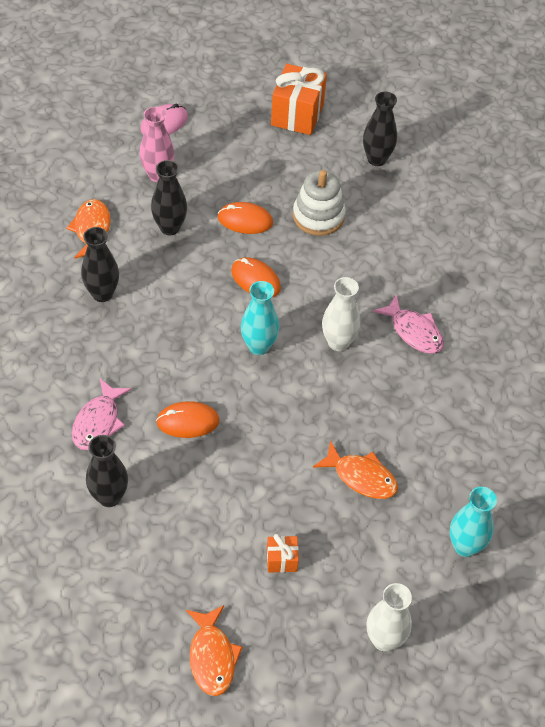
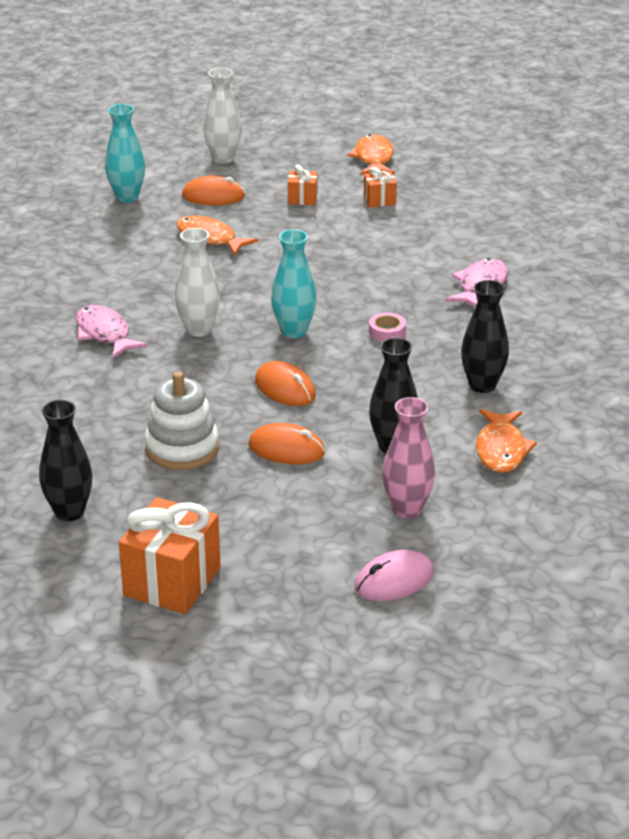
camera: 170 degrees left, 20 degrees down
black vase [86,435,128,507] -> none
orange mouse [156,401,220,438] -> orange mouse moved to [182,175,245,205]
none -> orange gift [364,167,397,207]
none -> pink tape [369,313,406,342]

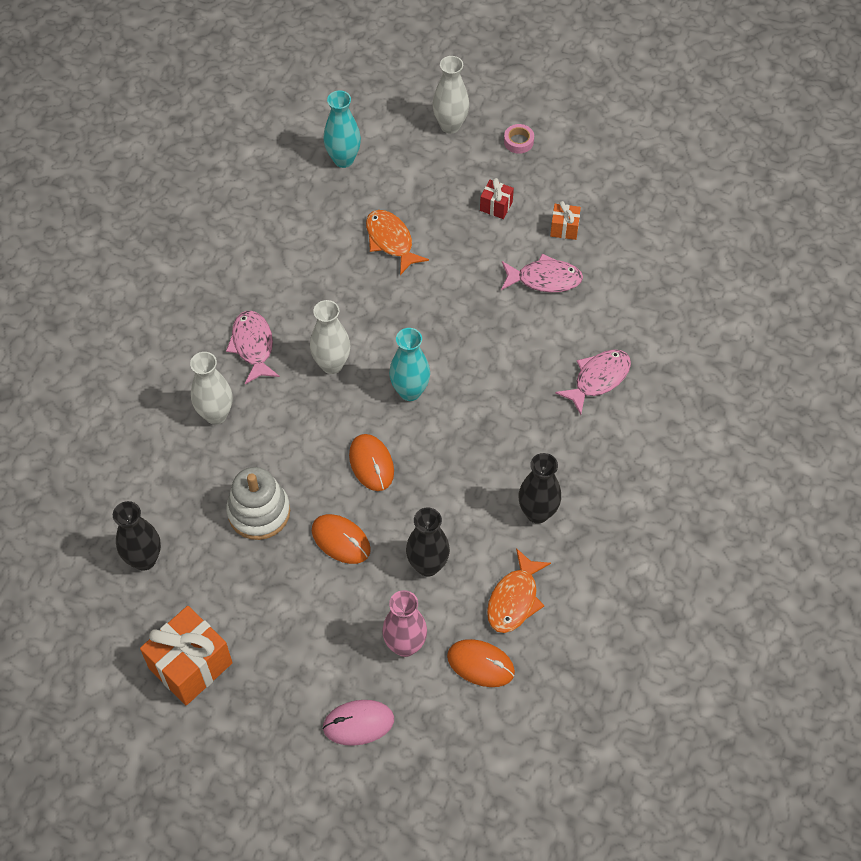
camera: 20 degrees right, 25 degrees up
orange mouse [182,175,245,205] -> orange mouse moved to [447,639,515,687]
orange gift [288,165,317,205] -> red gift [480,178,514,219]
orange fish [348,134,395,175] -> none
pink tape [369,313,406,342] -> pink tape moved to [504,124,534,154]
none -> white vase [190,352,233,425]
none -> pink fish [501,254,583,292]

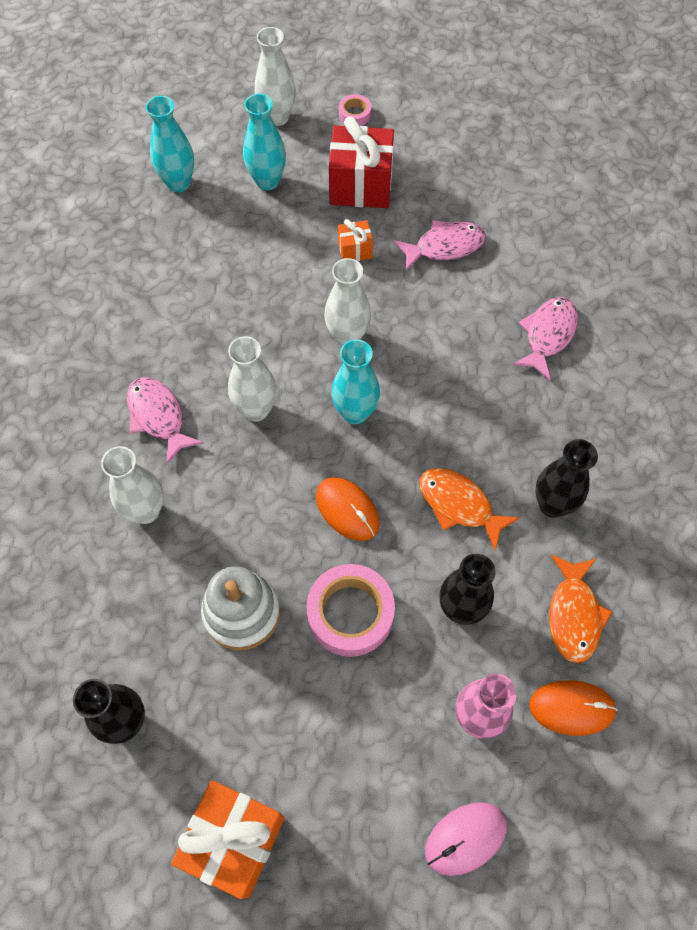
camera: 20 degrees left, 5 degrees up
orange mouse [312,514,371,564] -> pink tape [306,564,395,657]
orange fish [366,210,429,275] -> orange fish moved to [419,468,520,550]
red gift [480,178,514,219] -> red gift [329,116,394,208], size x2.03
orange gift [550,201,581,240] -> orange gift moved to [338,219,373,261]
none -> turquoise vase [243,94,286,190]
none -> white vase [324,258,371,346]

